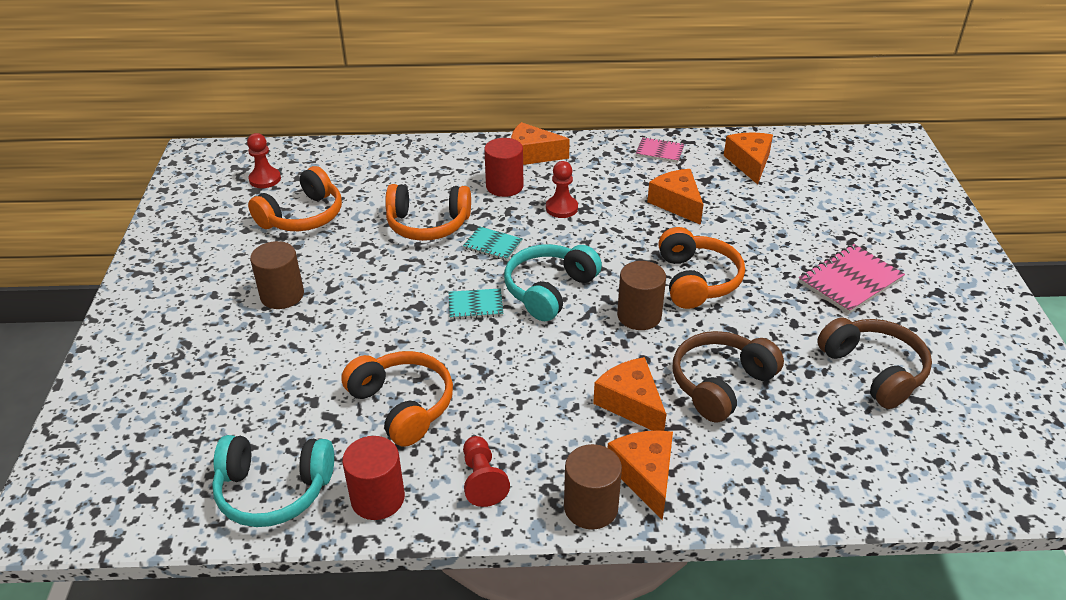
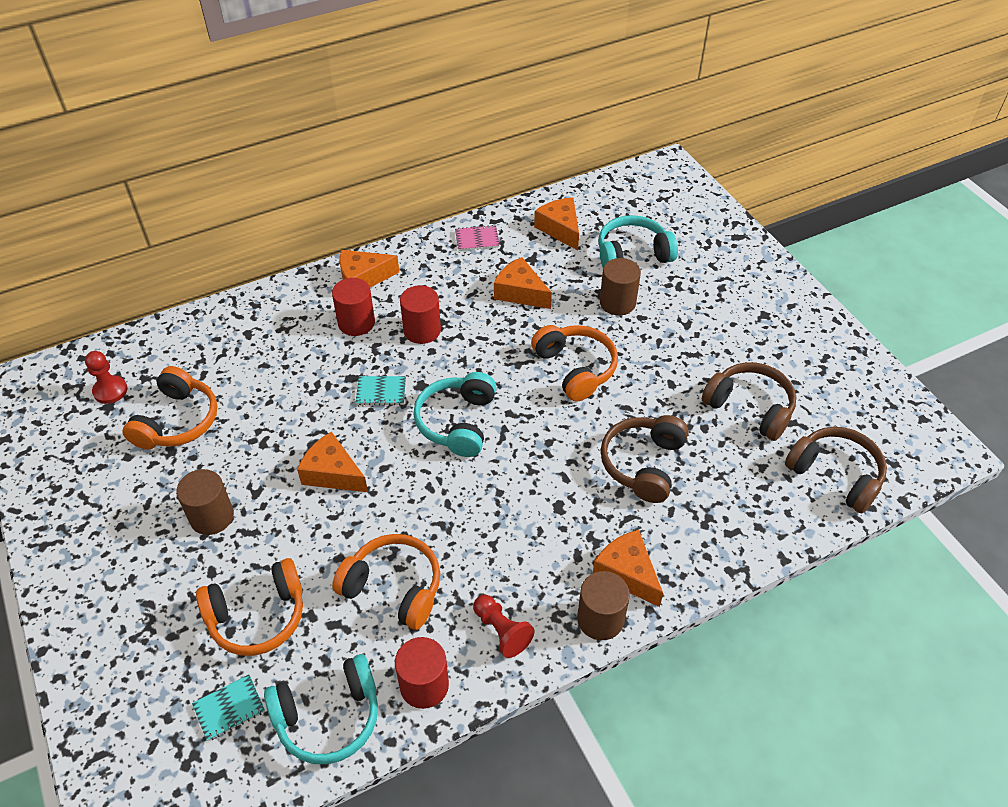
camera: 25 degrees left, 10 degrees up
orange headphones [385,184,471,241] -> orange headphones moved to [196,558,303,656]
turquoise notebook [449,288,503,320] -> turquoise notebook moved to [192,674,265,741]
red pawn [546,161,578,218] -> red cylinder [400,285,441,344]
orange cheese [593,357,666,431] -> orange cheese moved to [297,432,368,492]
brown cylinder [617,261,666,330] -> brown cylinder moved to [600,258,641,315]
pink notebook [799,244,905,314] -> none
none -> turquoise headphones [598,215,678,268]
none -> brown headphones [785,427,887,513]

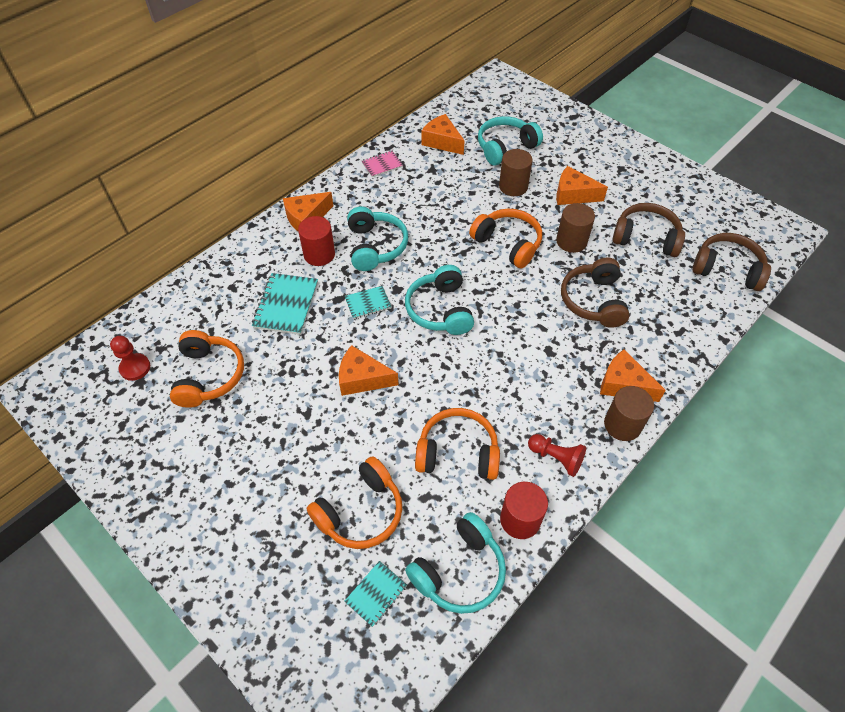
camera: 20 degrees left, 5 degrees up
brown cylinder [176,469,234,535] -> brown cylinder moved to [556,203,595,253]
red cylinder [400,285,441,344] -> turquoise headphones [347,207,408,271]
orange cheese [494,257,552,309] -> orange cheese moved to [556,166,608,205]
none -> turquoise notebook [252,273,318,335]

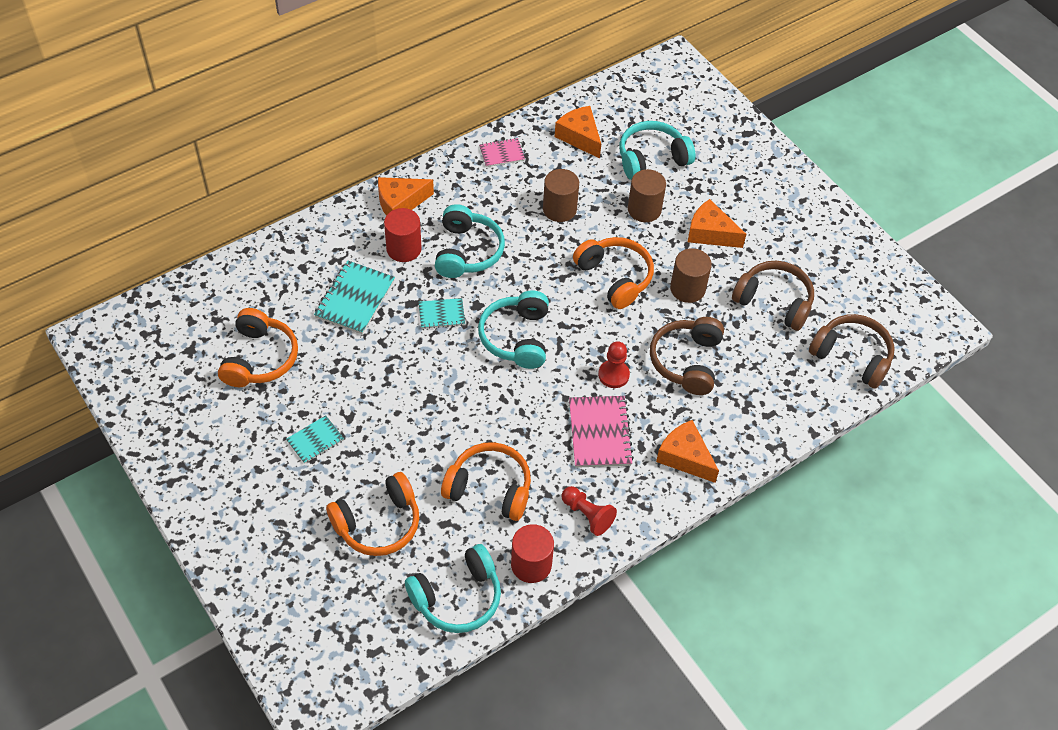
camera: 10 degrees right, 0 degrees up
red pawn [110,336,150,381] -> red pawn moved to [598,341,630,388]
orange cheese [339,345,399,396] -> none
turquoise notebook [344,561,407,627] -> turquoise notebook moved to [286,415,344,464]
brown cylinder [604,386,654,441] -> brown cylinder moved to [543,169,579,222]
none -> pink notebook [569,396,634,468]

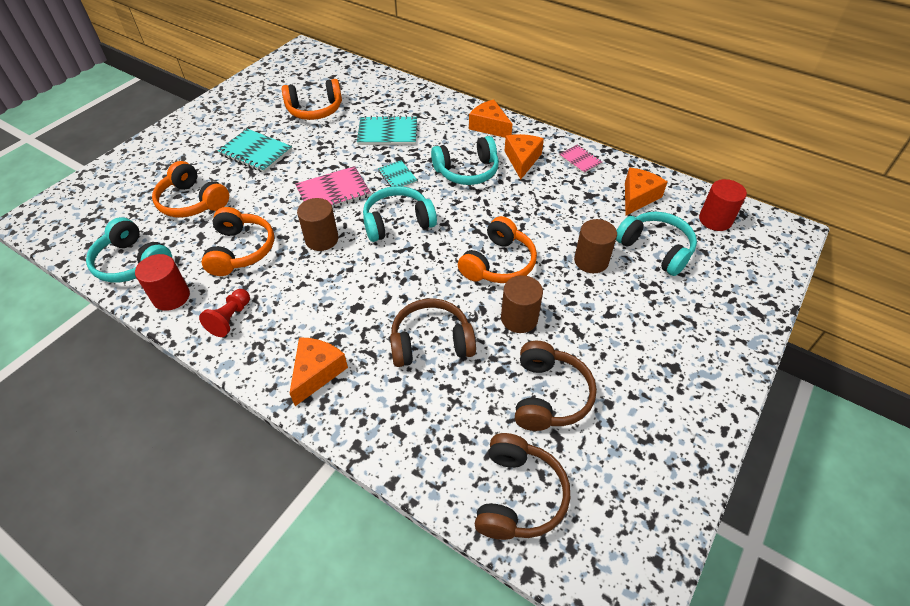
camera: 70 degrees right, 5 degrees down
turquoise notebook [286,415,344,464] -> turquoise notebook [218,129,292,173], size x1.69
red cylinder [384,208,422,262] -> red cylinder moved to [699,179,747,231]
brown cylinder [543,169,579,222] -> brown cylinder moved to [297,198,338,251]
pink notebook [569,396,634,468] -> pink notebook moved to [295,166,371,208]
red pawn [598,341,630,388] -> none
orange cheese [688,199,746,248] -> orange cheese moved to [505,134,544,179]

